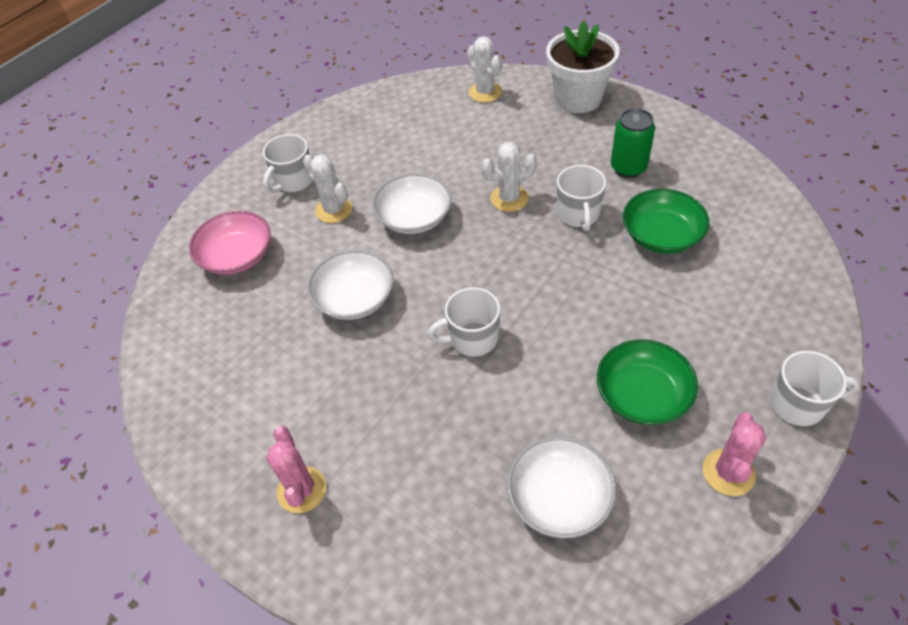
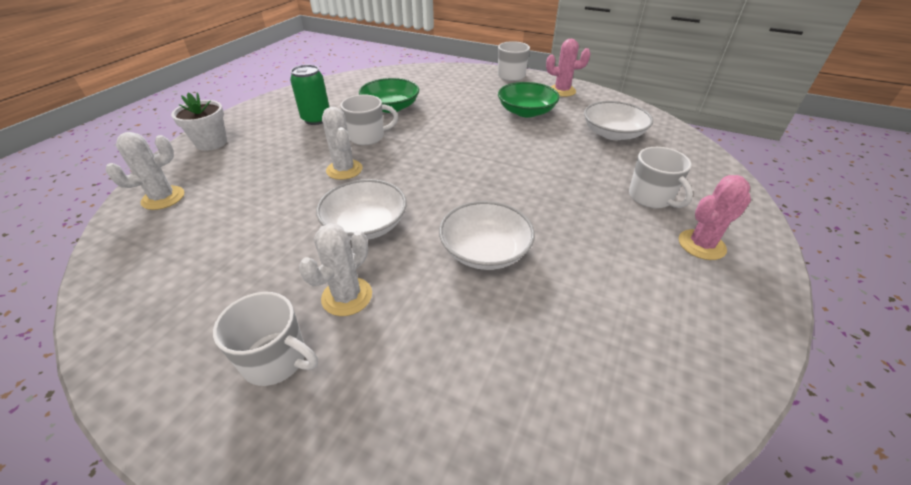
camera: 105 degrees left, 10 degrees down
pink bowl [189,211,271,275] -> none
white mug [428,287,500,356] -> white mug moved to [629,147,693,208]
white flower pot [546,21,620,113] -> white flower pot [171,92,227,151], size x0.66

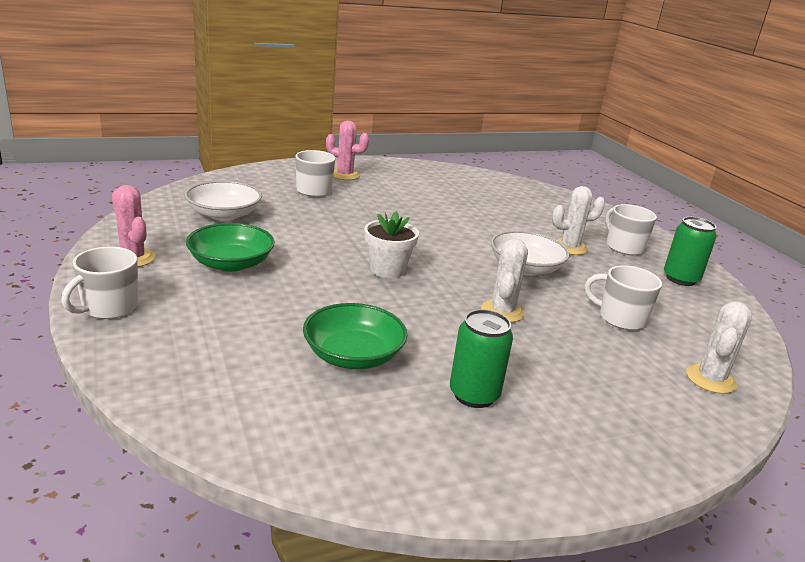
camera: 140 degrees left, 15 degrees down
white cactus [106,132,184,210] -> white cactus turned 60 degrees counterclockwise [686,301,752,394]
white flower pot [171,92,227,151] -> white flower pot moved to [364,211,419,278]
white mug [340,95,398,145] -> white mug moved to [584,265,662,330]
white bowl [439,201,535,270] -> none
none -> green can [664,217,716,286]

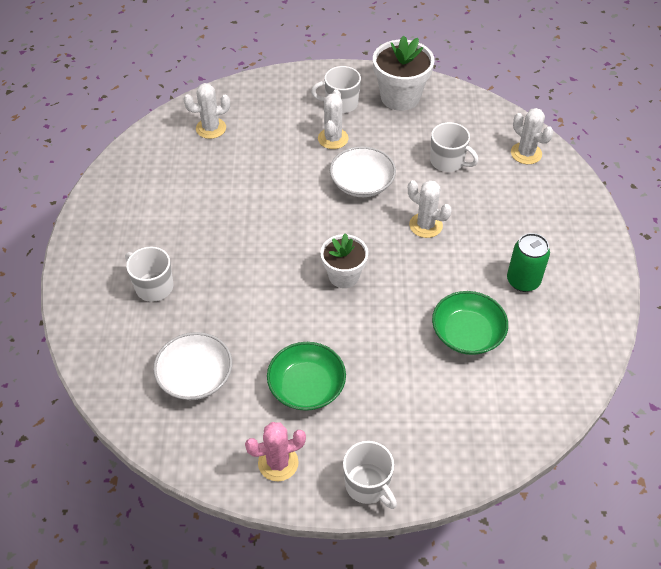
camera: 65 degrees left, 25 degrees up
pink cactus [326,121,369,180] -> none
white mug [584,265,662,330] -> white mug turned 105 degrees counterclockwise [430,122,478,172]
green can [664,217,716,286] -> white flower pot [373,36,435,111]
none -> white cactus [184,83,230,139]

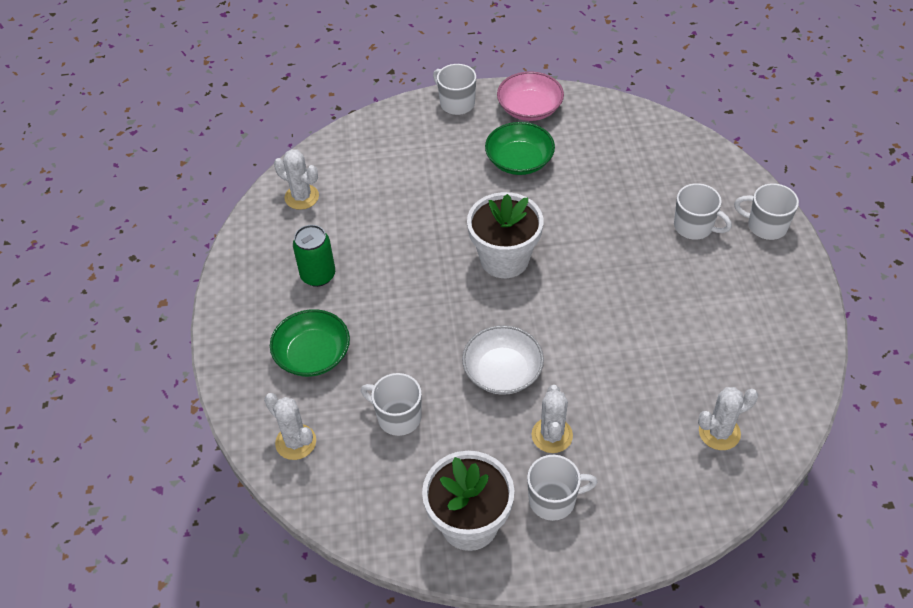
camera: 175 degrees right, 0 degrees up
white bowl [153,332,232,400] -> none
pink cactus [245,422,306,481] -> pink bowl [497,71,564,121]
white flower pot [321,233,368,288] -> white flower pot [467,192,543,278], size x1.51
white cactus [408,180,452,238] -> white cactus moved to [274,149,319,210]
green bowl [432,291,508,355] -> green bowl moved to [270,309,350,377]
none -> white mug [734,183,799,240]

